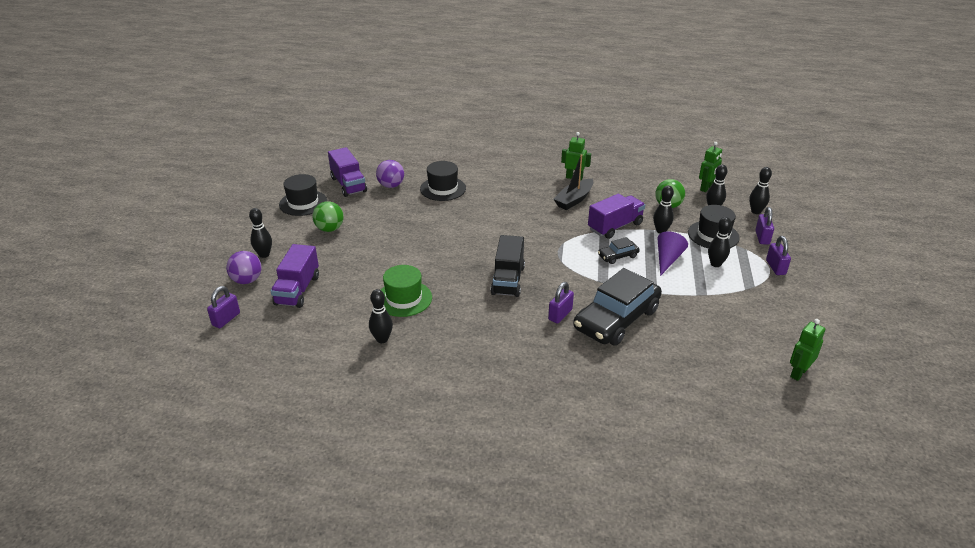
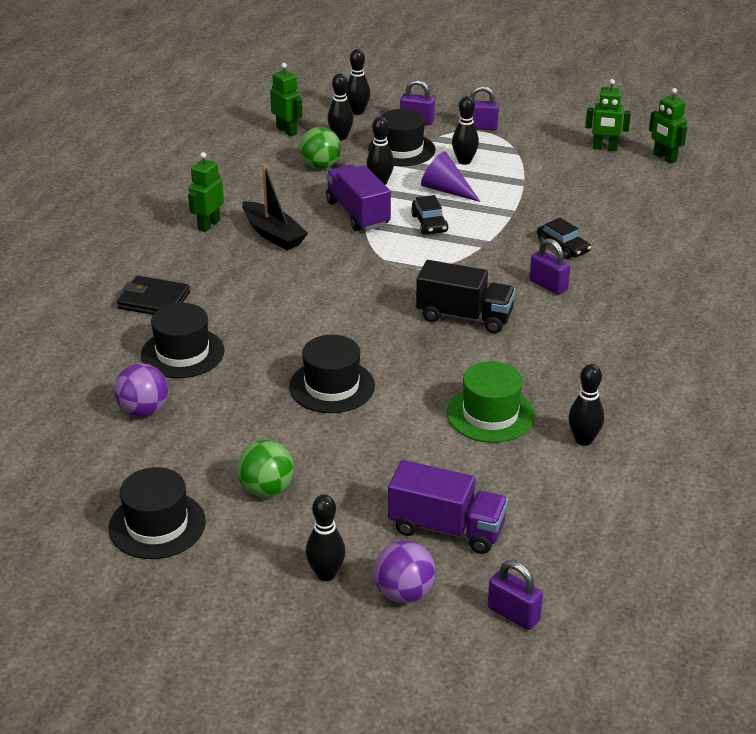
camera: 80 degrees left, 0 degrees up
purple truck [328,147,367,197] -> none
black car [573,268,662,346] -> black car [537,218,591,259], size x0.45
none -> black wallet [117,276,190,315]
none -> black hat [289,335,375,413]
none -> green robot [585,79,631,151]

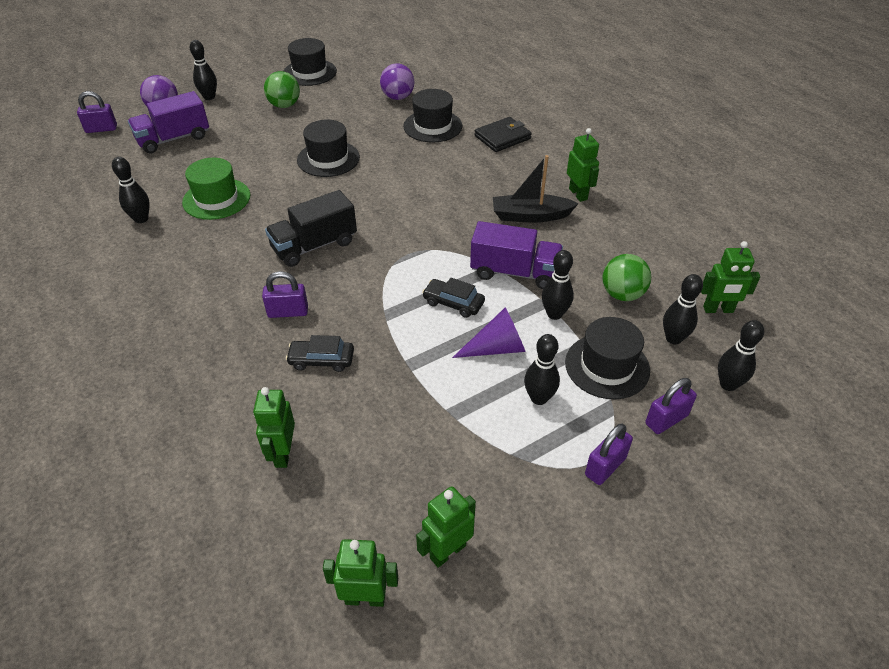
camera: 130 degrees right, 10 degrees up
none -> green robot [253,387,295,468]

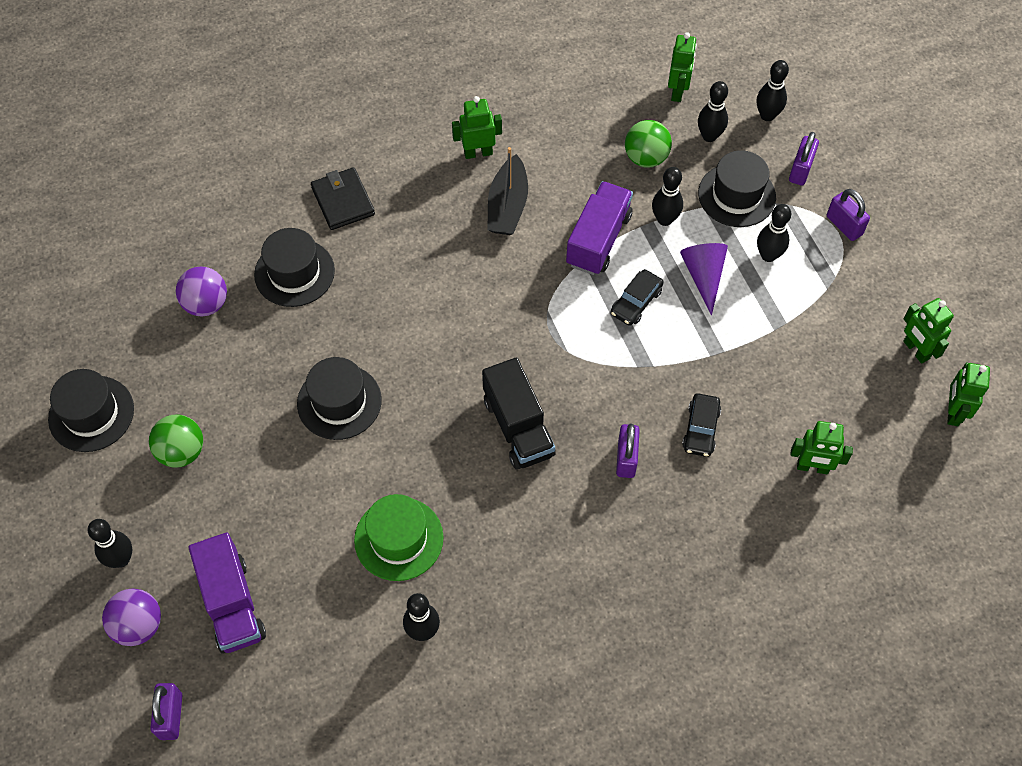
camera: 80 degrees left, 15 degrees up
purple padlock [646,378,697,434] -> purple padlock turned 45 degrees clockwise [789,132,819,185]

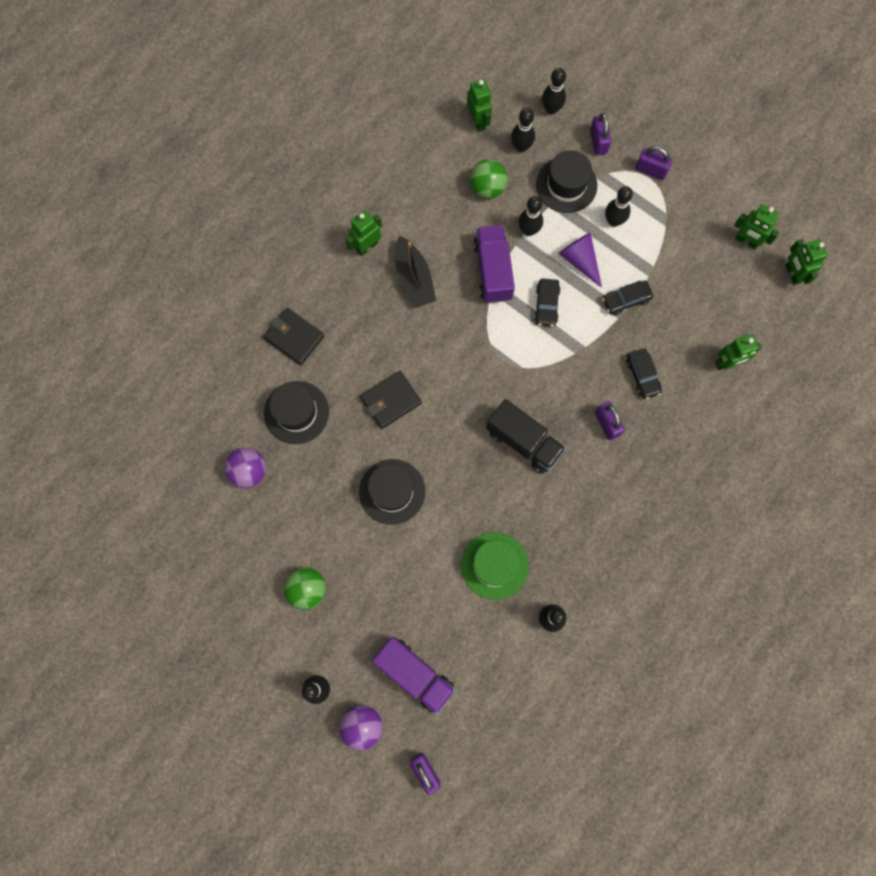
camera: 30 degrees left, 15 degrees up
black hat [48,369,134,452] -> none
none -> black wallet [360,371,422,429]
none -> black car [602,280,653,315]

